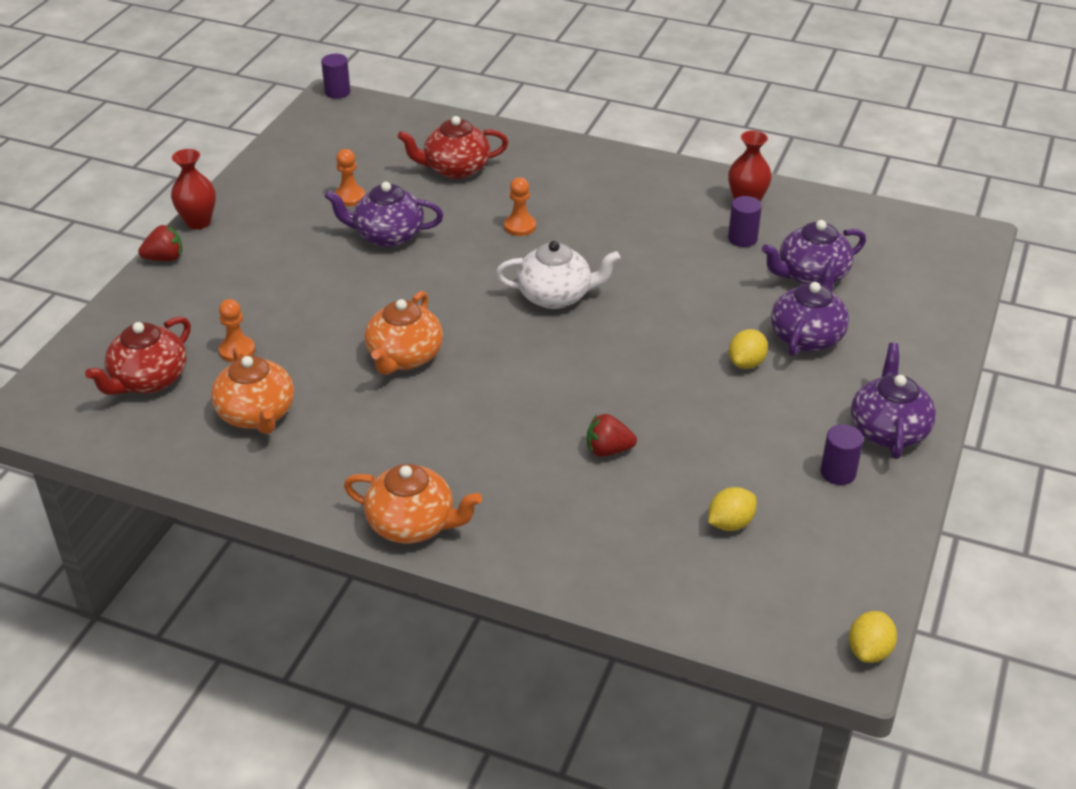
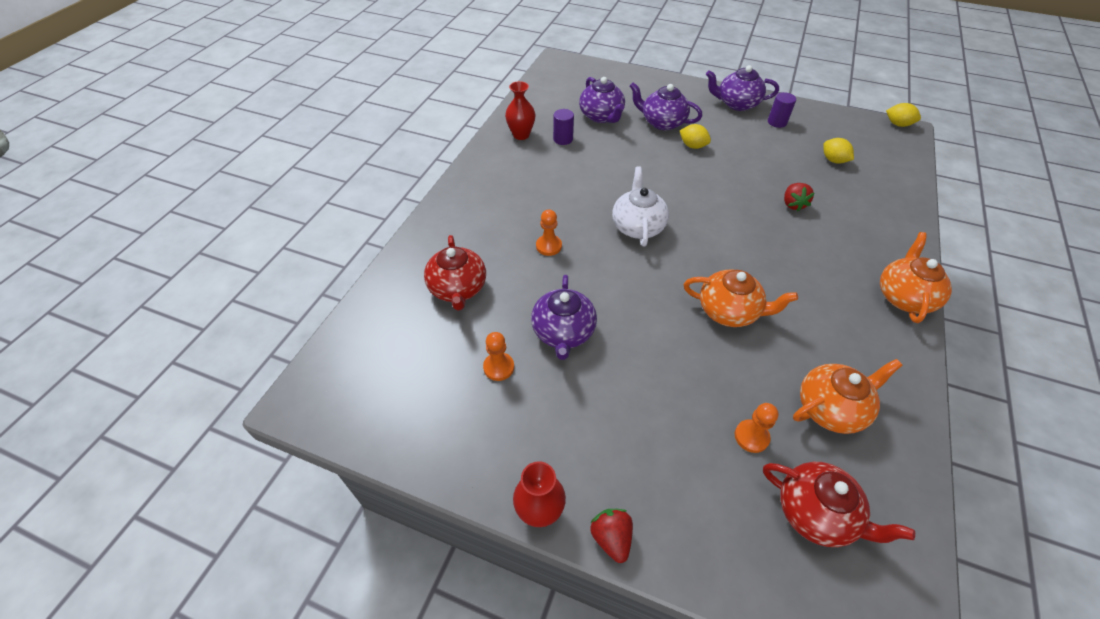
camera: 90 degrees left, 10 degrees up
purple cylinder [321,54,350,99] -> none

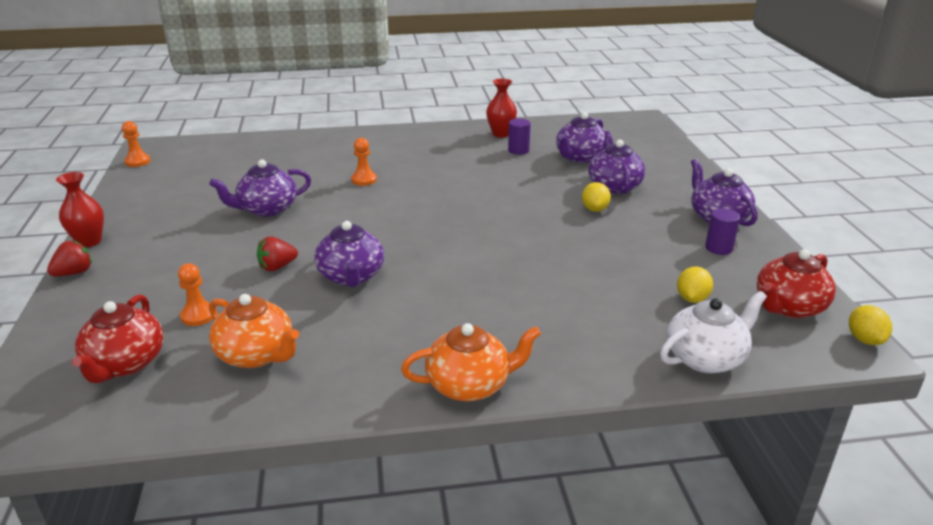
camera: 60 degrees right, 20 degrees down
red teapot [424,235,486,311] -> red teapot moved to [757,249,836,318]
orange pawn [483,332,514,381] -> orange pawn moved to [122,121,151,167]
white teapot [612,166,669,246] -> white teapot moved to [660,291,767,373]
orange teapot [683,270,798,327] -> purple teapot [314,220,384,287]
red strawberry [784,183,815,212] -> red strawberry moved to [257,237,298,271]

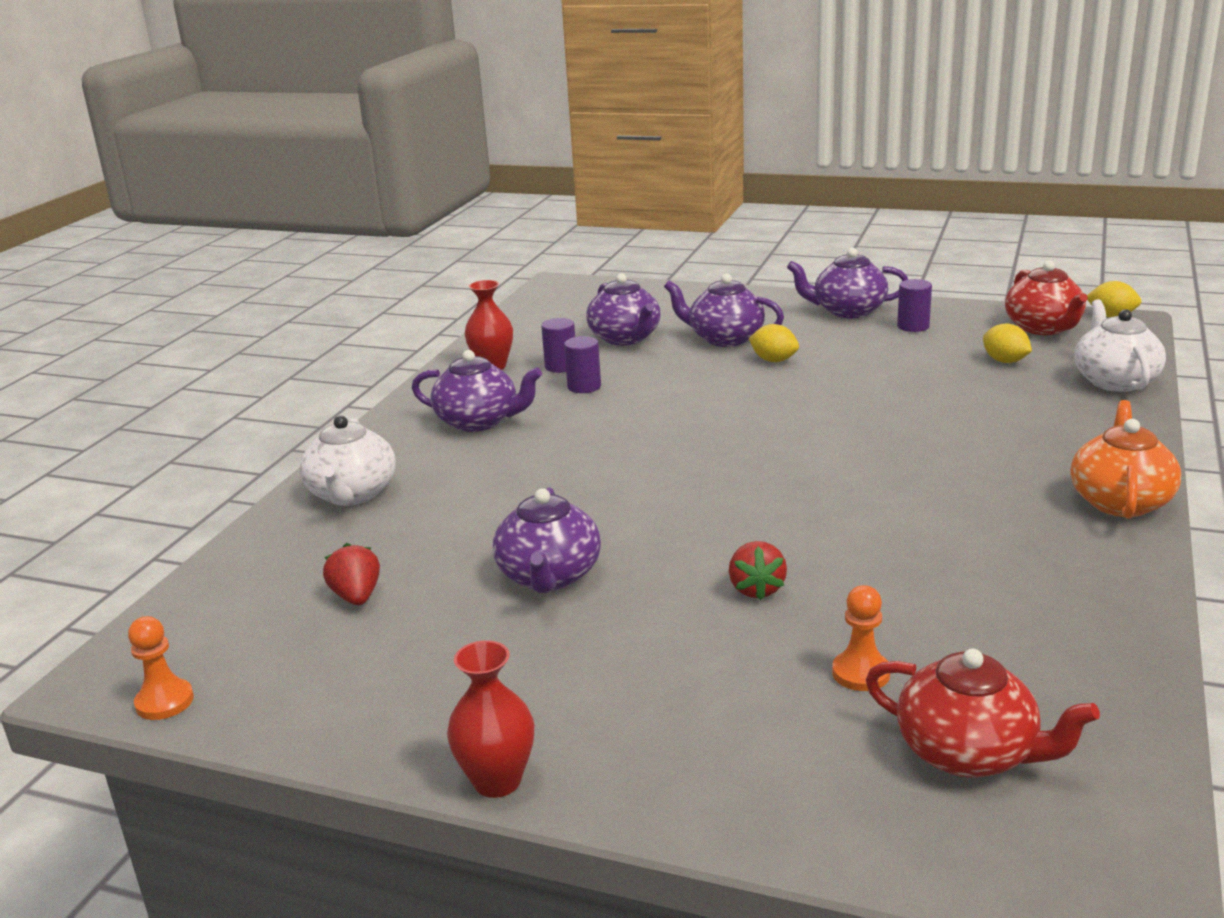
camera: 60 degrees left, 5 degrees down
red strawberry [47,240,92,276] -> red strawberry moved to [323,543,380,605]
orange teapot [209,294,299,368] -> none
purple teapot [314,220,384,287] -> purple teapot moved to [412,350,542,432]
orange pawn [351,138,377,186] -> none
none -> white teapot [300,415,396,506]
none -> purple cylinder [564,336,601,393]

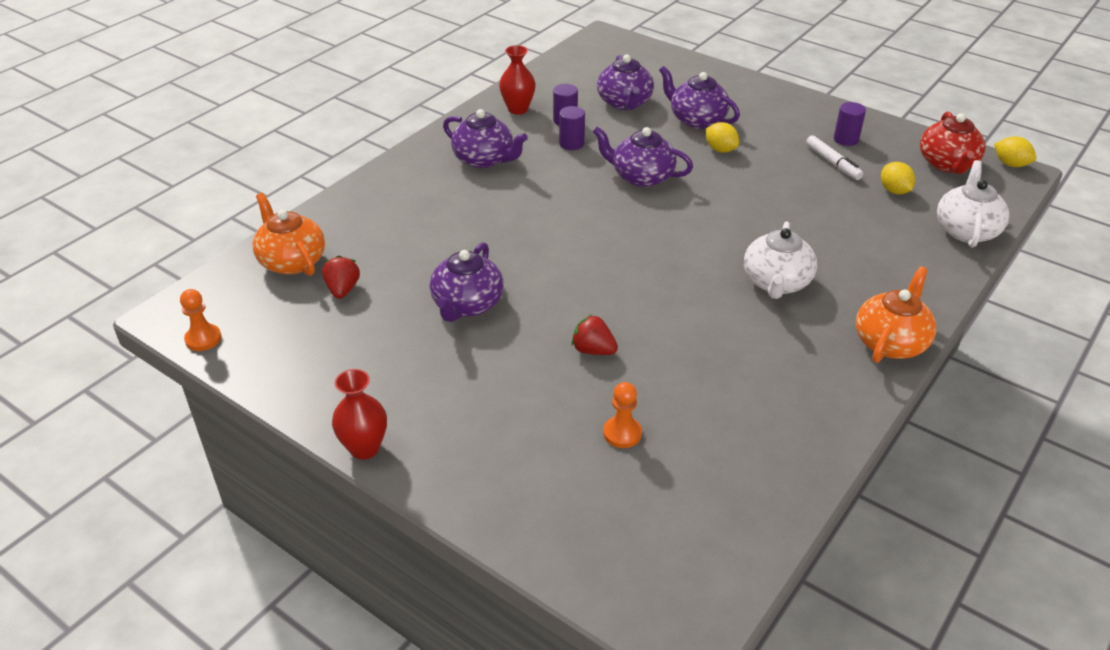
camera: 15 degrees right, 15 degrees up
white teapot [300,415,396,506] -> white teapot moved to [744,221,817,299]
red strawberry [729,541,787,600] -> red strawberry turned 105 degrees clockwise [572,315,618,355]
purple teapot [787,248,908,318] -> purple teapot moved to [593,127,693,187]
red teapot [866,649,1100,778] -> none
none -> orange teapot [252,193,325,276]
none -> white marker [806,135,863,180]

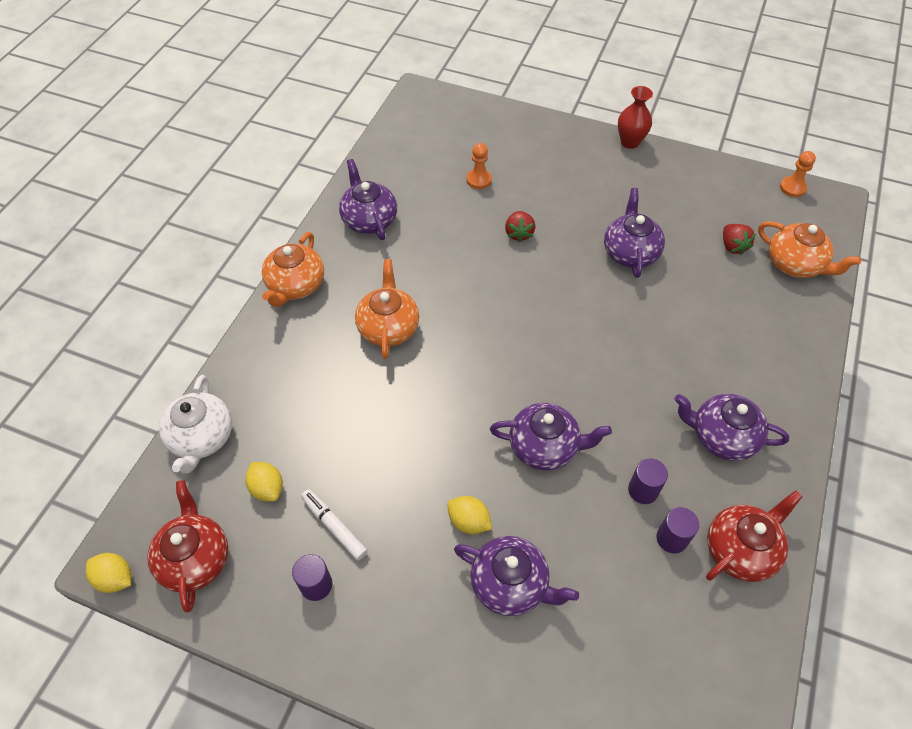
camera: 165 degrees right, 15 degrees up
red vase [499,45,536,115] -> red teapot [706,490,803,582]
red strawberry [572,315,618,355] -> red strawberry turned 75 degrees clockwise [505,211,535,242]
purple teapot [597,55,654,110] -> purple teapot moved to [339,159,397,240]
white teapot [744,221,817,299] -> orange teapot [355,259,419,359]

